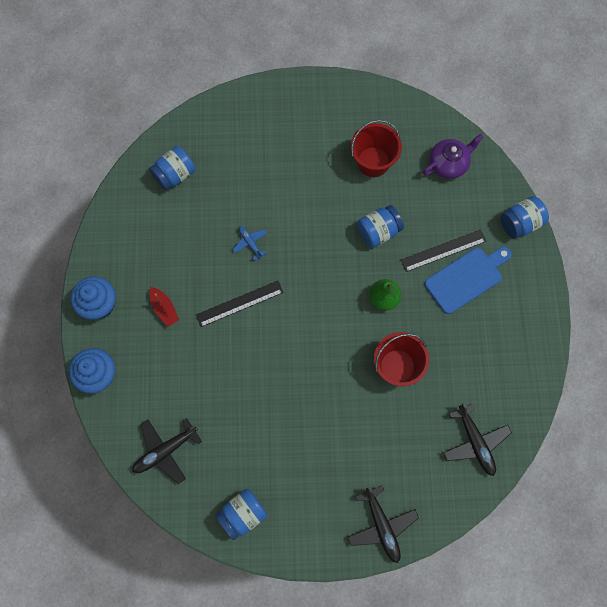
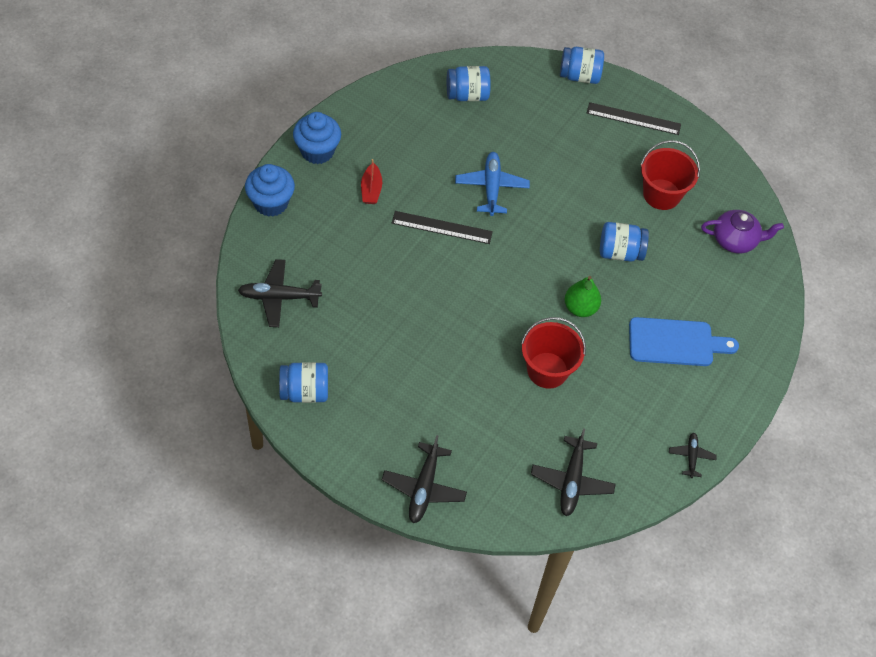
camera: 30 degrees right, 15 degrees down
blue plane [232,226,267,261] -> blue plane [455,152,530,216], size x1.74
black ruler [401,230,486,272] -> black ruler moved to [587,102,681,135]
blue jar [501,196,549,239] -> blue jar moved to [560,47,604,84]
none -> black plane [669,433,717,478]

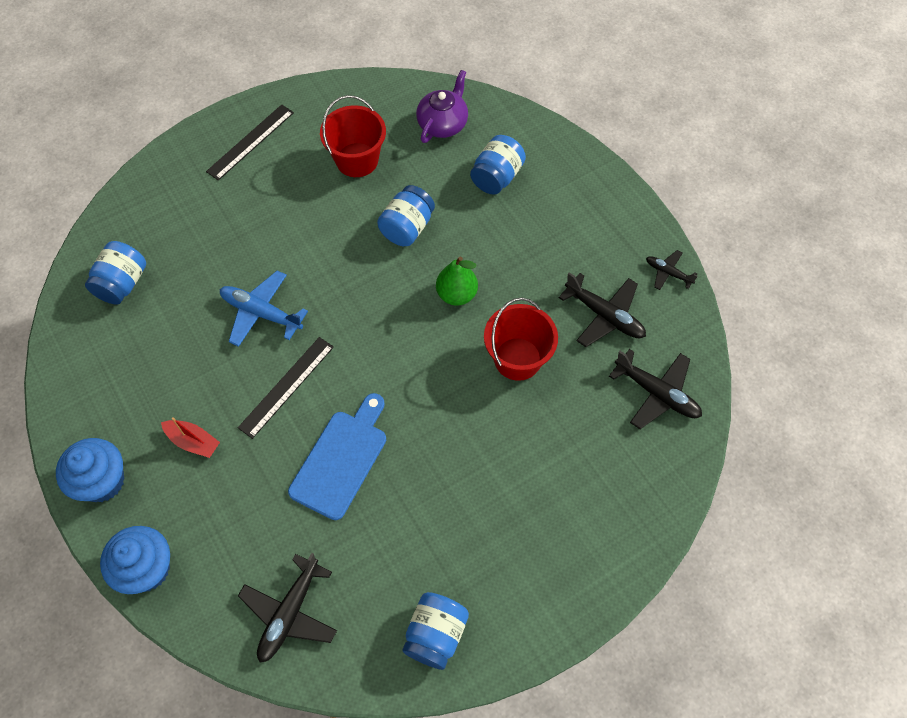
camera: 60 degrees left, 5 degrees up
black plane [382,435,467,523] -> black plane moved to [559,272,646,347]
blue jar [560,47,604,84] -> blue jar moved to [470,135,526,195]
blue cutting board [629,317,739,366] -> blue cutting board moved to [288,393,386,520]

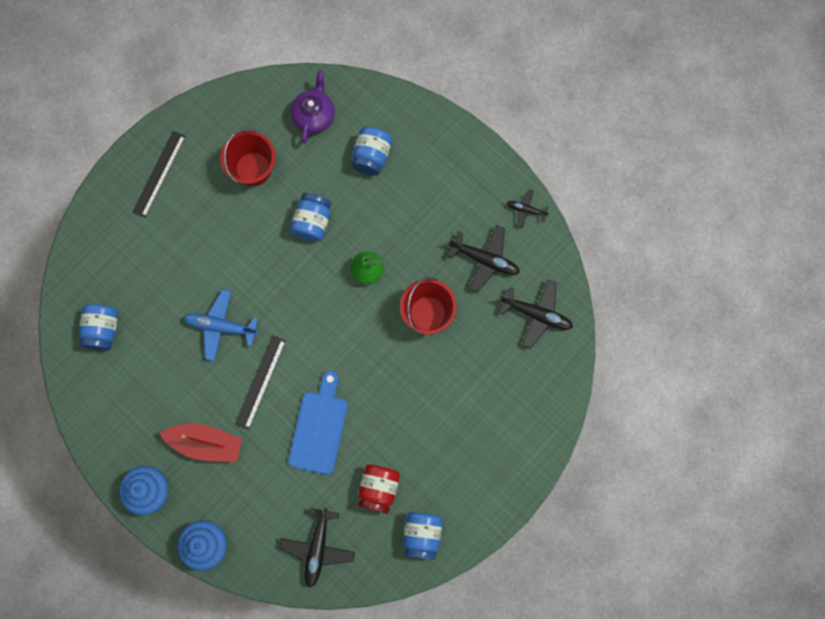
camera: 15 degrees left, 15 degrees up
red boat [161,417,220,458] -> red boat [159,424,242,462], size x1.68
none -> red jar [358,464,400,514]

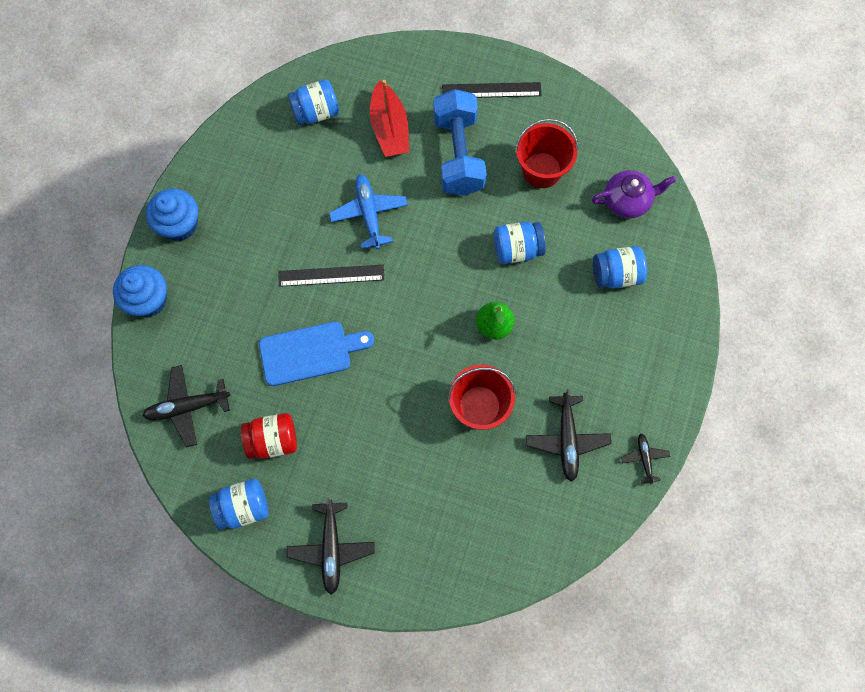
camera: 65 degrees right, 5 degrees down
red boat [159,424,242,462] -> red boat moved to [370,80,409,157]
black plane [499,280,573,349] -> black plane moved to [287,498,375,595]
none -> blue dumbbell [434,89,487,196]

